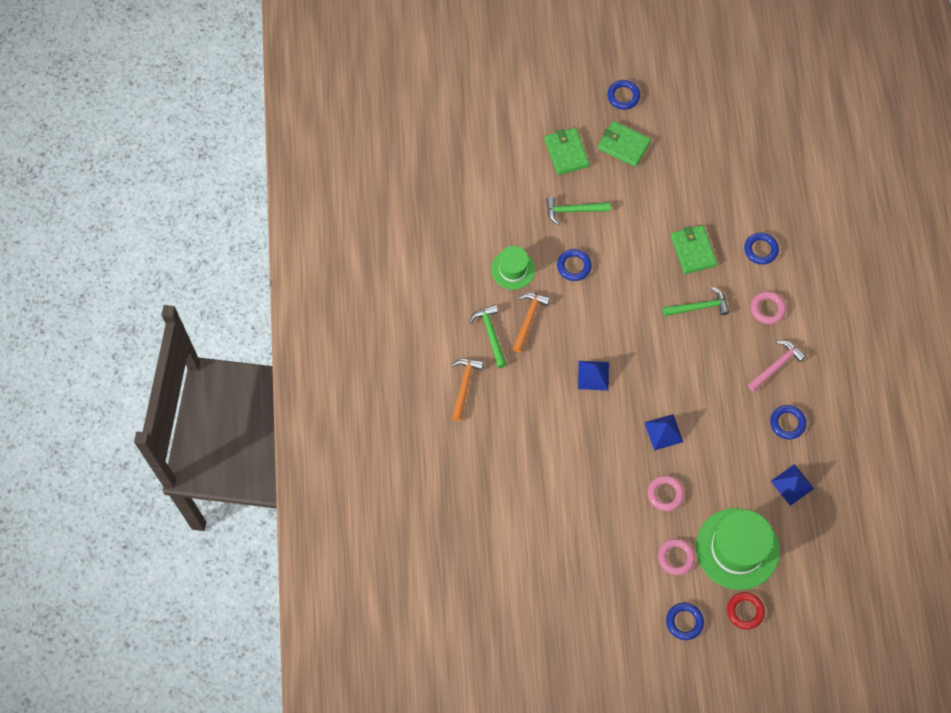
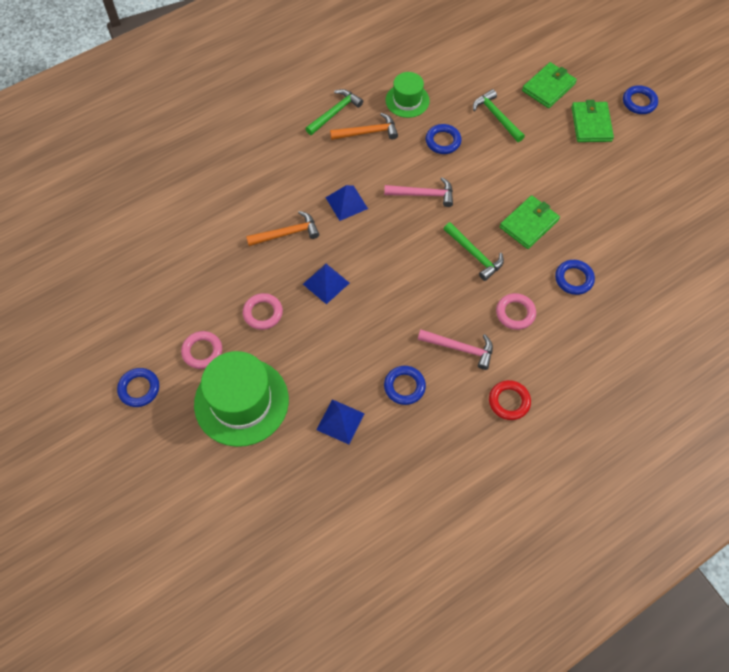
camera: 60 degrees right, 5 degrees down
orange hammer [451,359,484,421] -> orange hammer moved to [246,211,319,246]
red ring [727,592,765,630] -> red ring moved to [489,380,531,420]
none -> pink hammer [384,177,453,207]

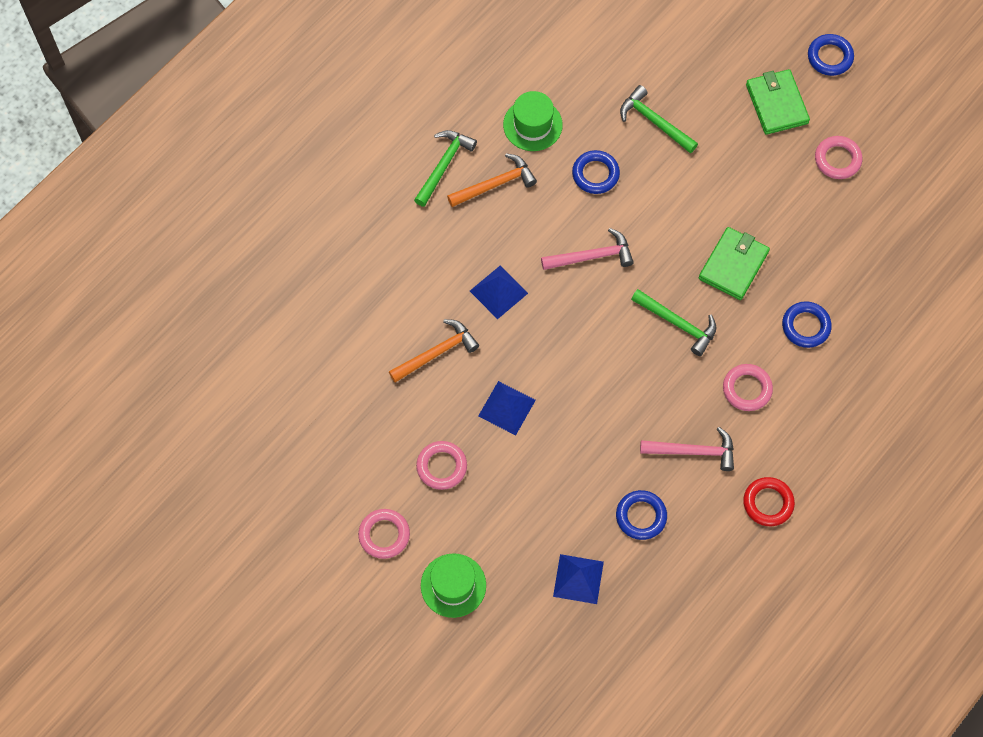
camera: 15 degrees left, 5 degrees up
blue ring [117,368,159,407] -> none
green hat [194,351,289,447] -> green hat [421,553,486,618], size x0.56
green wallet [522,62,577,108] -> none
none -> pink ring [815,136,862,179]

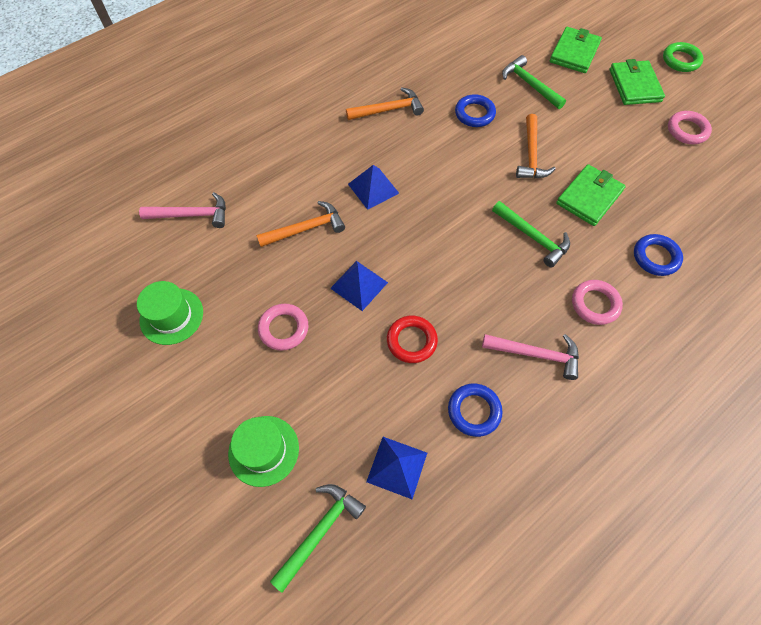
camera: 10 degrees right, 5 degrees down
pink ring [358,509,410,559] -> none
green hammer [414,130,477,207] -> green hammer moved to [270,484,366,593]
green hat [503,91,563,151] -> green hat moved to [137,281,203,345]
pink hammer [541,228,634,270] -> pink hammer moved to [139,192,226,228]
red ring [743,477,795,526] -> red ring moved to [387,316,438,363]
blue ring [808,34,854,76] -> green ring [663,42,703,72]
none -> orange hammer [516,114,556,179]
none -> green wallet [550,27,602,73]

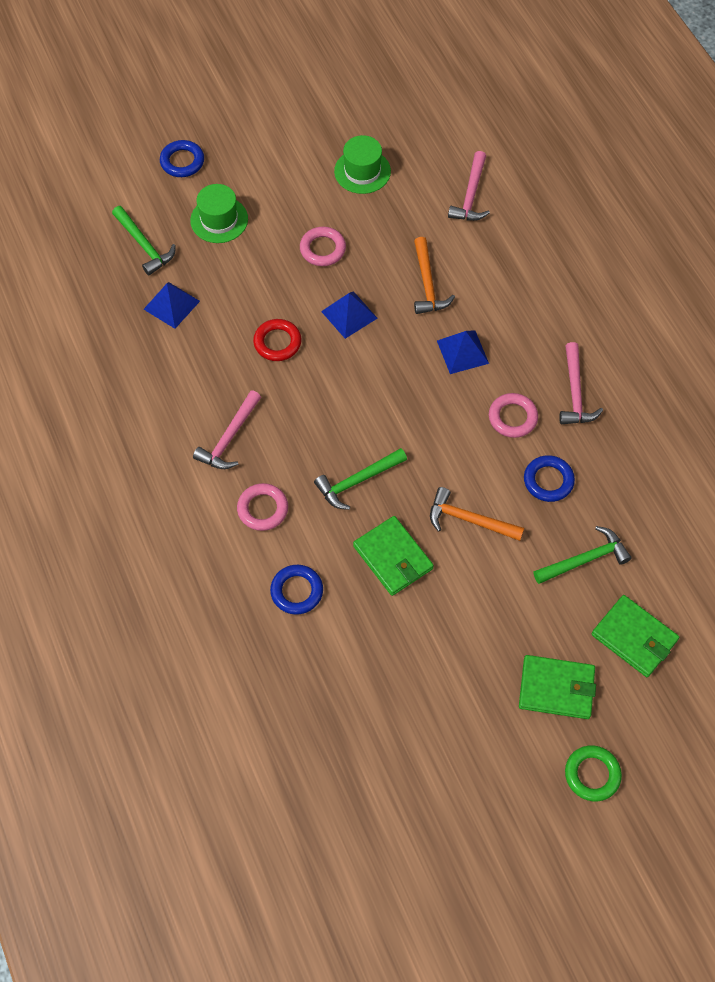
camera: 105 degrees right, 0 degrees up
orange hammer [346,87,424,120] -> pink hammer [559,342,603,424]
blue ring [448,384,503,437] -> blue ring moved to [160,140,204,177]
pink ring [668,111,712,144] -> pink ring moved to [489,393,538,438]

